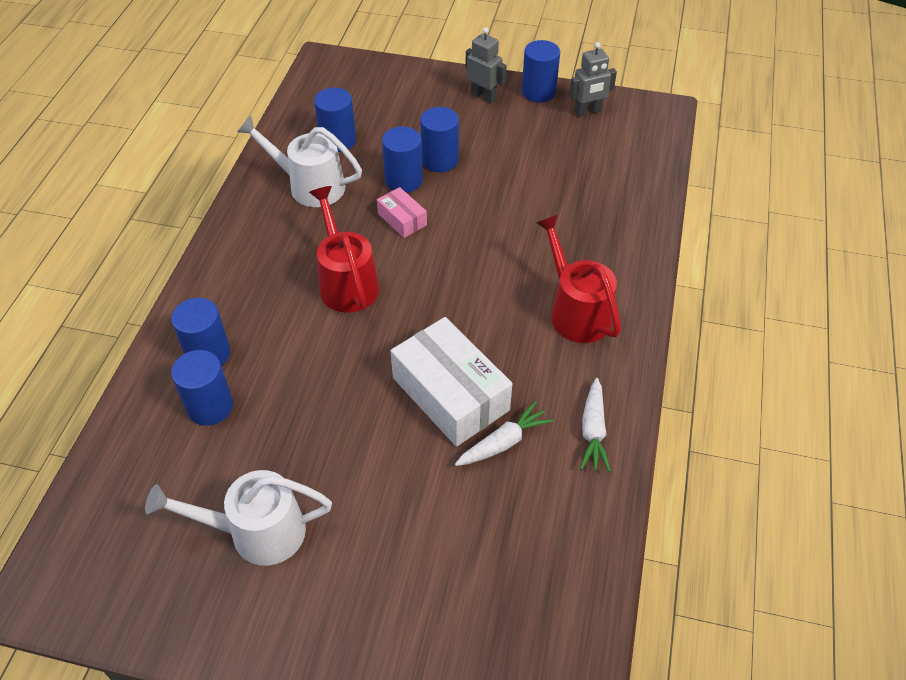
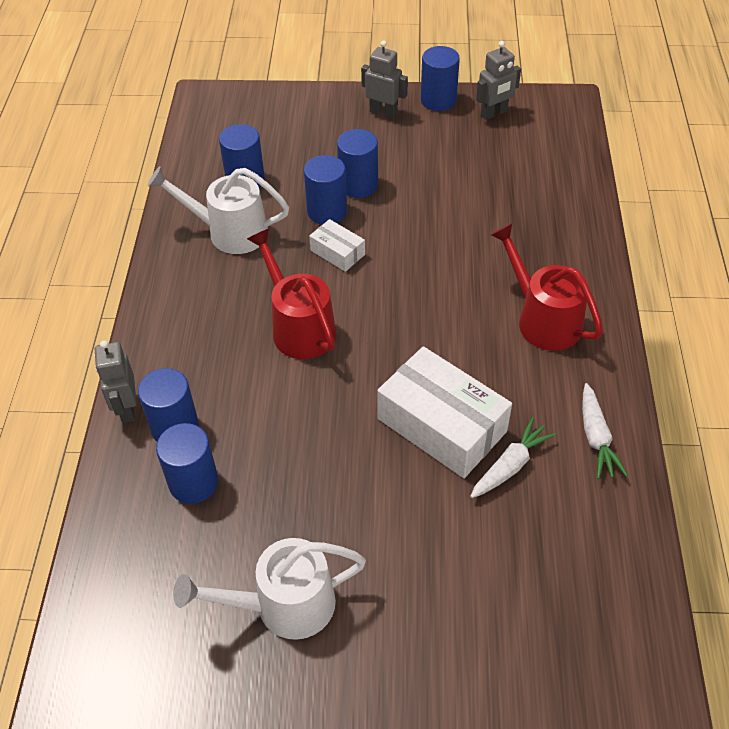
camera: 10 degrees left, 0 degrees up
pink box [377,187,427,238] -> white box [309,219,365,272]
none -> grey robot [94,340,137,423]

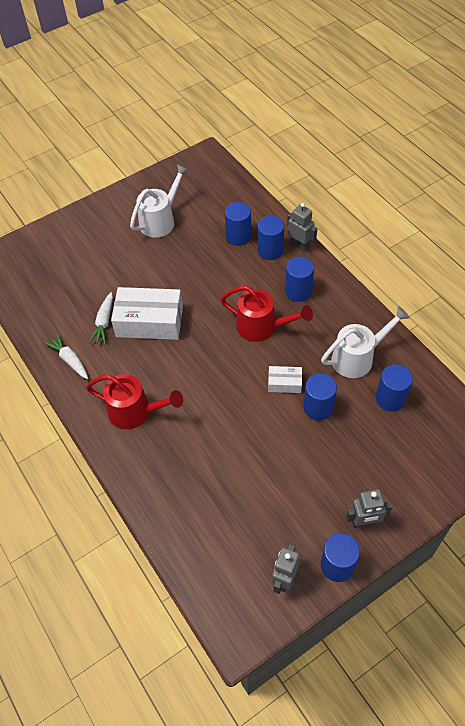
camera: 145 degrees right, 5 degrees up
blue cylinder [337,129,378,198] -> blue cylinder moved to [285,257,314,302]

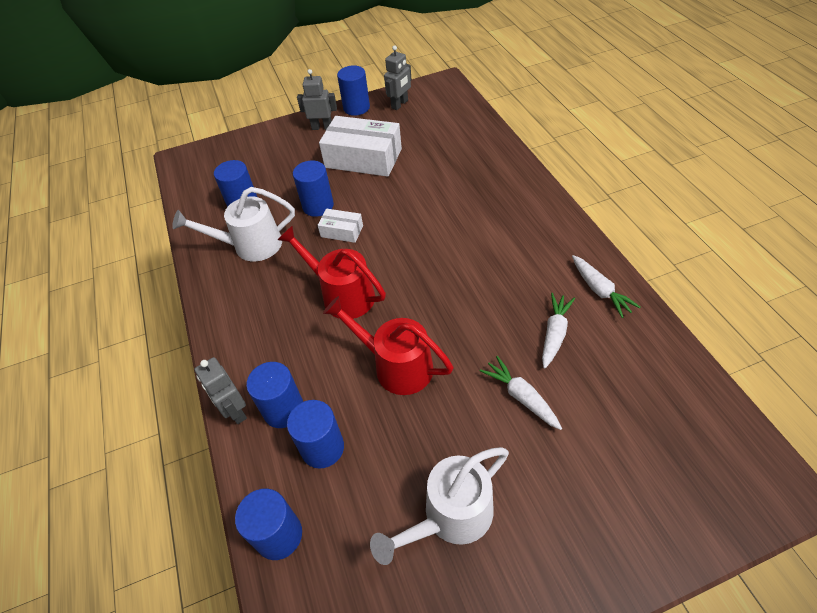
camera: 165 degrees left, 5 degrees down
red watering can [86,374,183,429] -> red watering can moved to [323,296,454,395]
white box [111,287,183,340] -> white box moved to [319,116,402,177]
blue cylinder [285,257,314,302] -> blue cylinder moved to [235,489,302,560]
none -> white carrot [480,356,562,430]

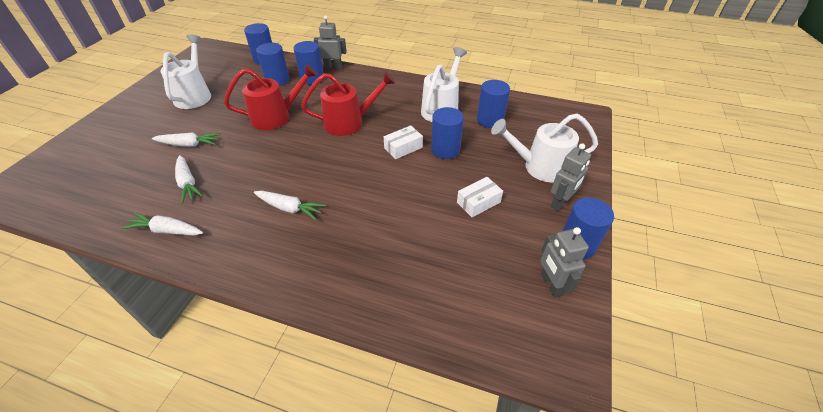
camera: 125 degrees right, 5 degrees down
white box [319,116,402,177] -> white box [457,177,503,217], size x0.49
none -> white carrot [254,191,326,220]
none -> white watering can [491,114,598,182]

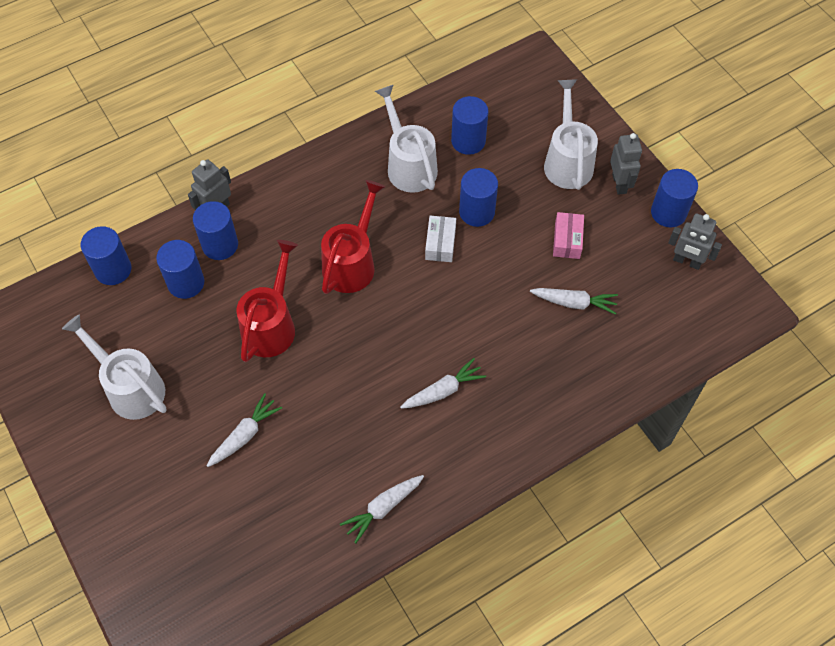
camera: 50 degrees left, 15 degrees up
white carrot [175,155,203,204] -> white carrot moved to [530,288,618,315]
white box [457,177,503,217] -> pink box [553,212,584,259]
white watering can [491,114,598,182] -> white watering can turned 135 degrees clockwise [544,79,598,190]

